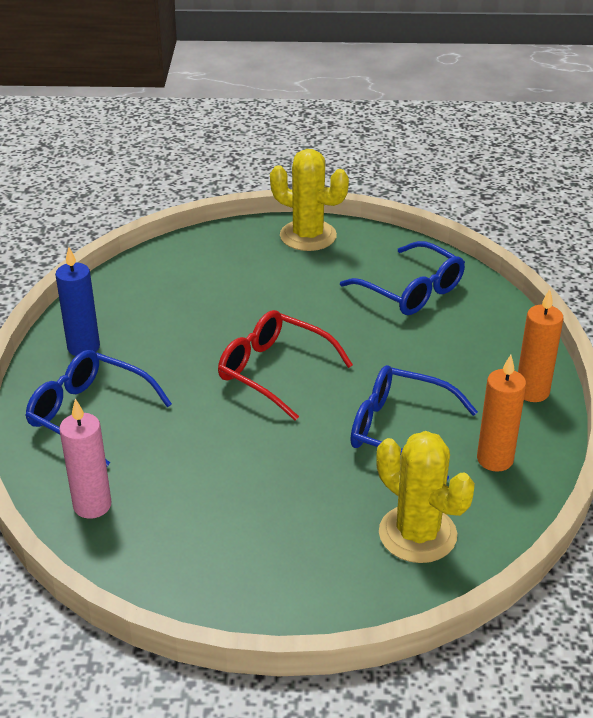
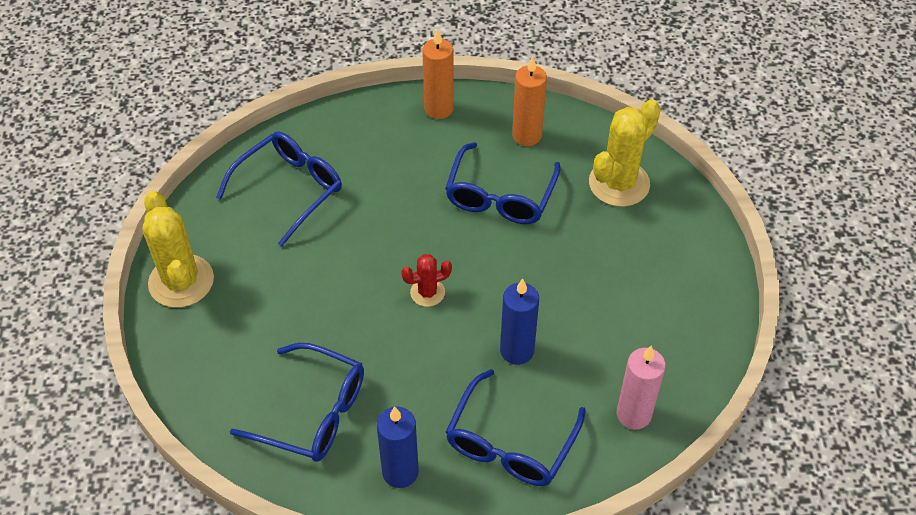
camera: 95 degrees left, 15 degrees up
red glasses [218,310,353,421] -> red cactus [401,254,452,307]
yellow cactus [270,149,349,251] -> yellow cactus turned 45 degrees counterclockwise [143,191,214,308]
none -> blue glasses [230,343,364,462]
none -> blue candle [500,279,539,365]

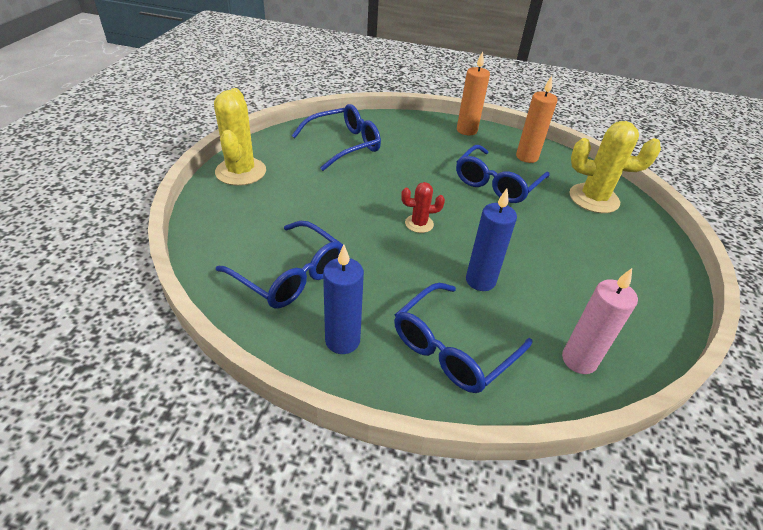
camera: 15 degrees right, 10 degrees down
yellow cactus [589,99,661,207] -> yellow cactus turned 45 degrees clockwise [569,121,661,213]

